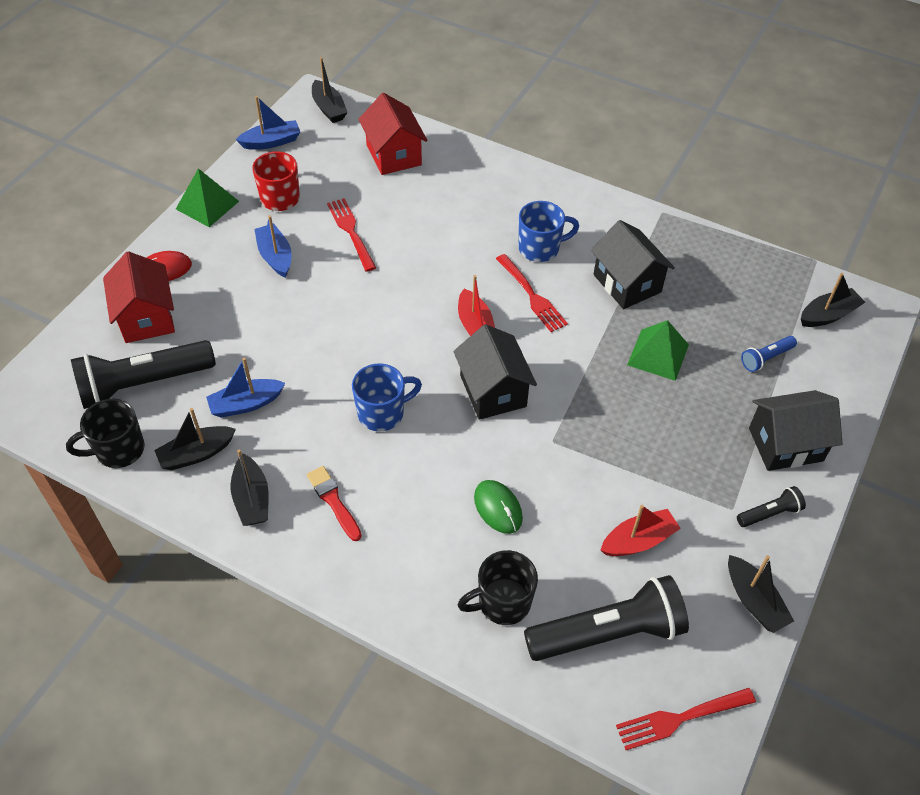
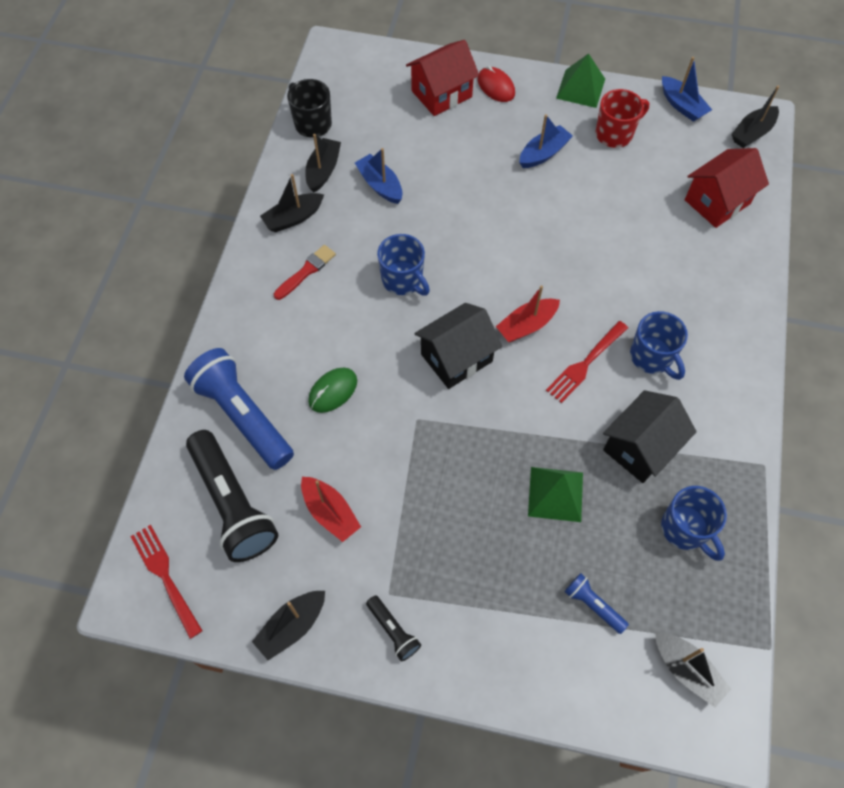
camera: 75 degrees right, 10 degrees up
black flashlight [71,340,216,409] -> none
black boat [154,408,236,470] -> black boat turned 60 degrees clockwise [305,134,341,193]
red fork [327,198,376,272] -> none
black mug [458,550,538,625] -> blue flashlight [184,348,294,470]
black house [749,390,843,471] -> none
none -> blue mug [661,486,727,561]

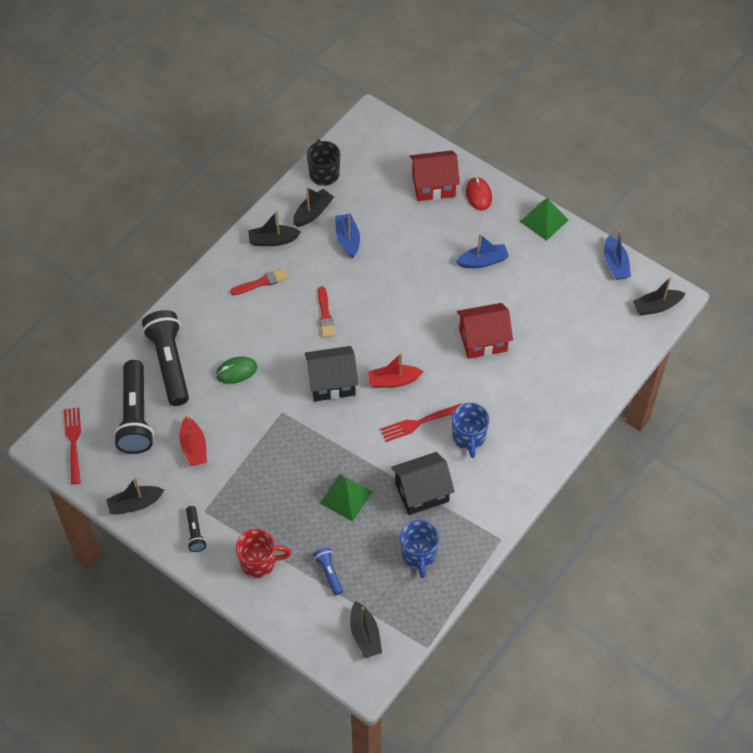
camera: 25 degrees right, 5 degrees down
blue flashlight [184,348,294,470] -> black flashlight [142,310,189,406]
blue mug [377,234,430,295] -> red brush [318,286,335,338]
red mug [596,89,649,148] -> red mug moved to [236,529,291,578]
red house [685,148,769,228] -> red house moved to [457,303,513,359]

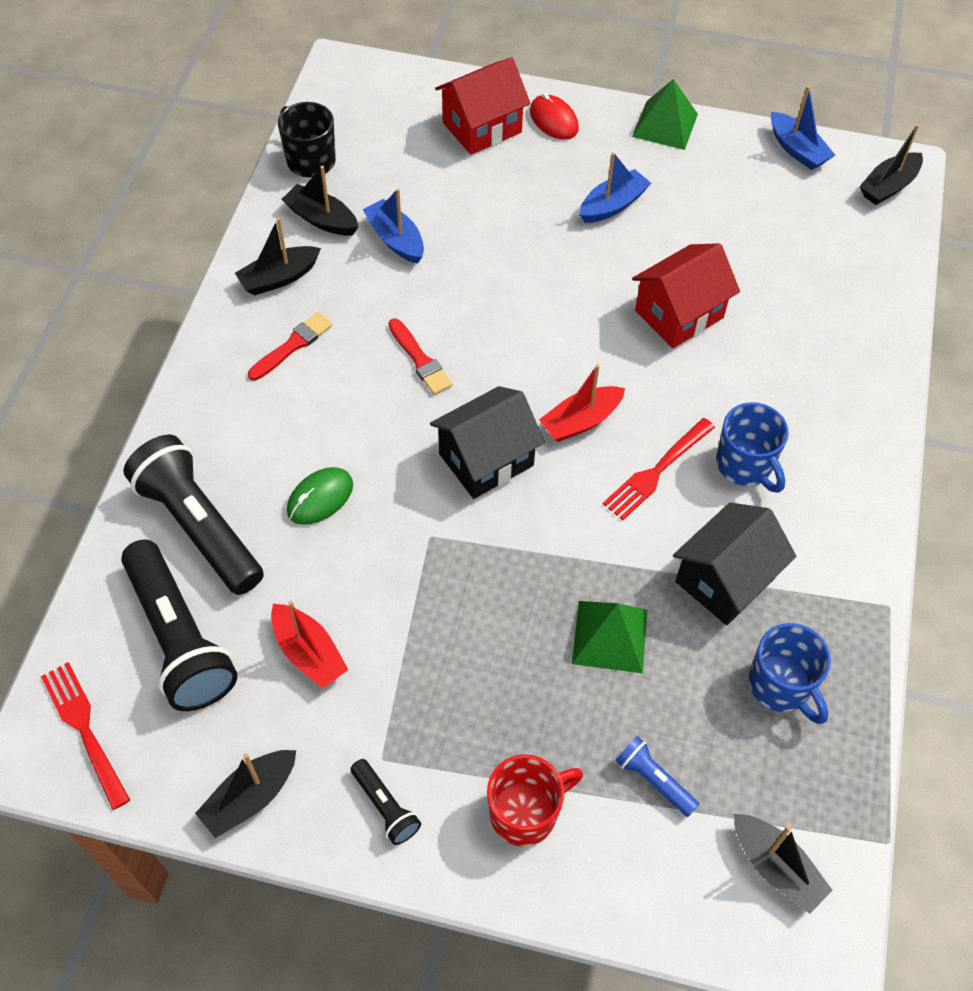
camera: 25 degrees left, 0 degrees up
black boat [293,187,334,227] -> black boat turned 75 degrees counterclockwise [282,165,358,236]

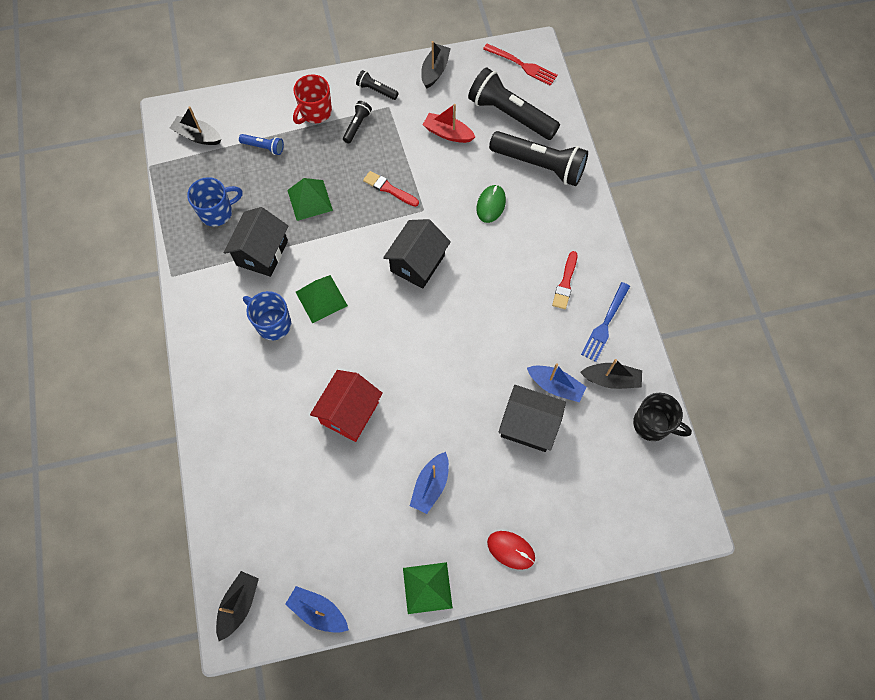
camera: 155 degrees right, 10 degrees up
black boat [235,218,321,295] -> blue fork [581,282,630,362]
red brush [388,318,453,395] -> red brush moved to [363,171,419,207]
red house [435,57,531,155] -> none
red boat [539,364,625,442] -> none
red fork [603,418,715,520] -> green pyramid [296,275,348,323]
blue mug [749,623,831,724] -> blue mug turned 120 degrees clockwise [187,177,243,227]
none -> black flashlight [343,101,372,143]
none -> black house [498,385,566,452]

